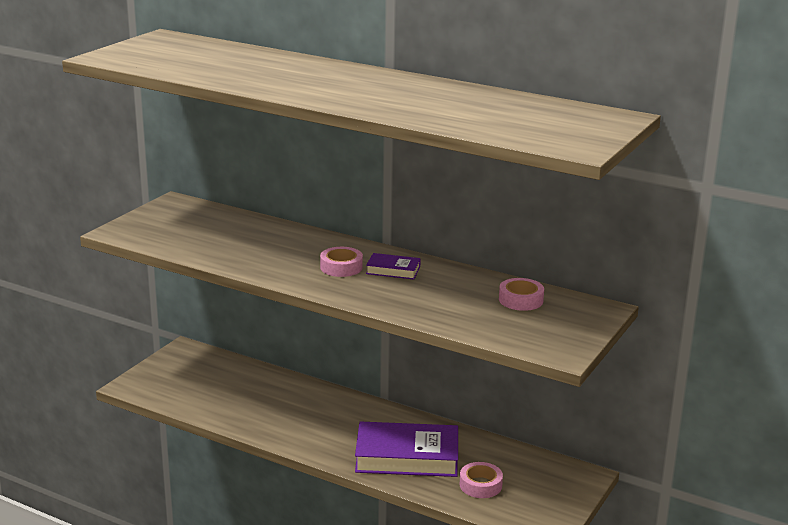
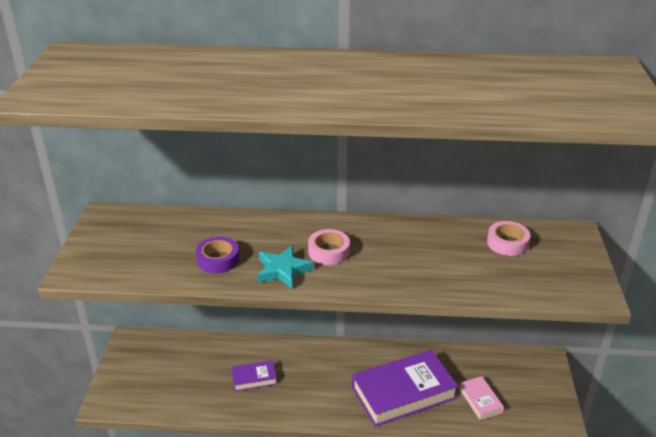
camera: 25 degrees left, 10 degrees up
purple book [366,253,421,280] -> purple book moved to [231,360,277,391]
pink tape [460,462,503,498] -> pink book [458,376,504,420]
none -> purple tape [196,237,239,273]
none -> turquoise star [257,245,314,288]

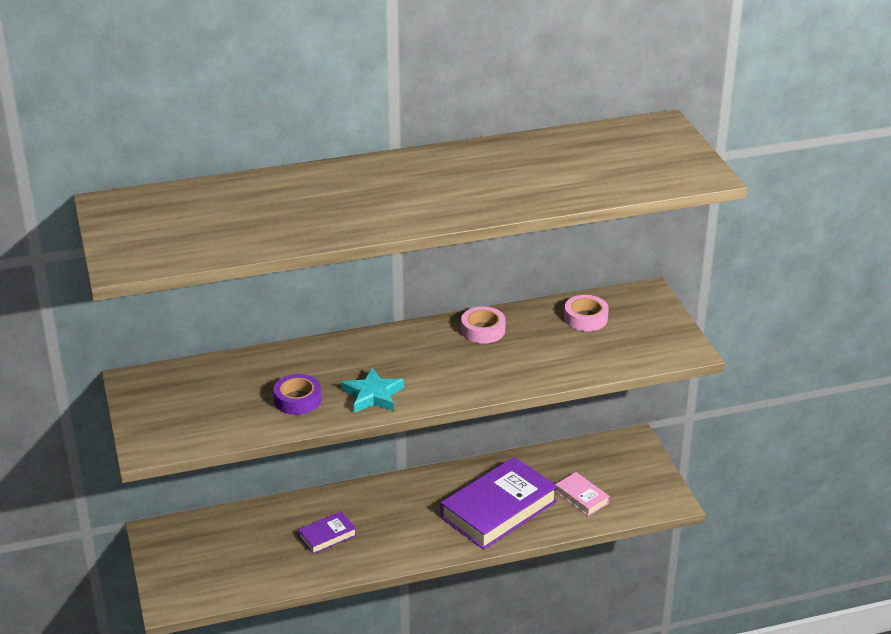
camera: 20 degrees left, 0 degrees up
pink tape [308,229,350,265] -> pink tape moved to [461,306,506,344]

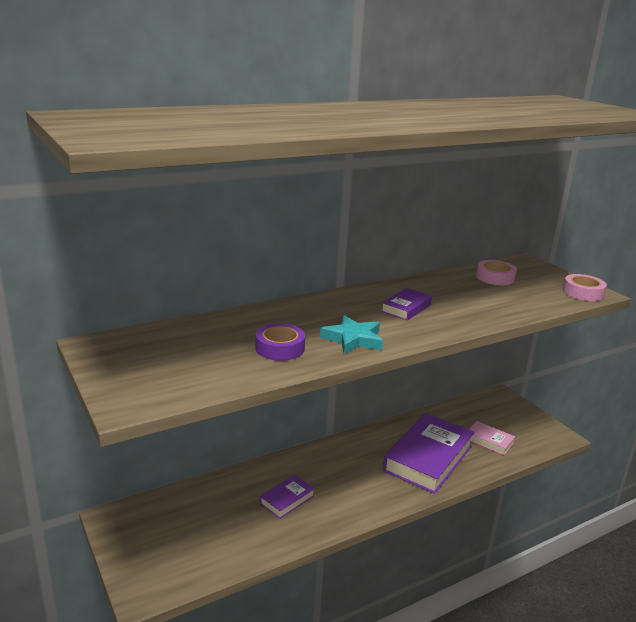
camera: 15 degrees left, 10 degrees down
pink tape [461,306,506,344] -> pink tape moved to [563,274,607,301]
none -> purple book [381,288,432,321]

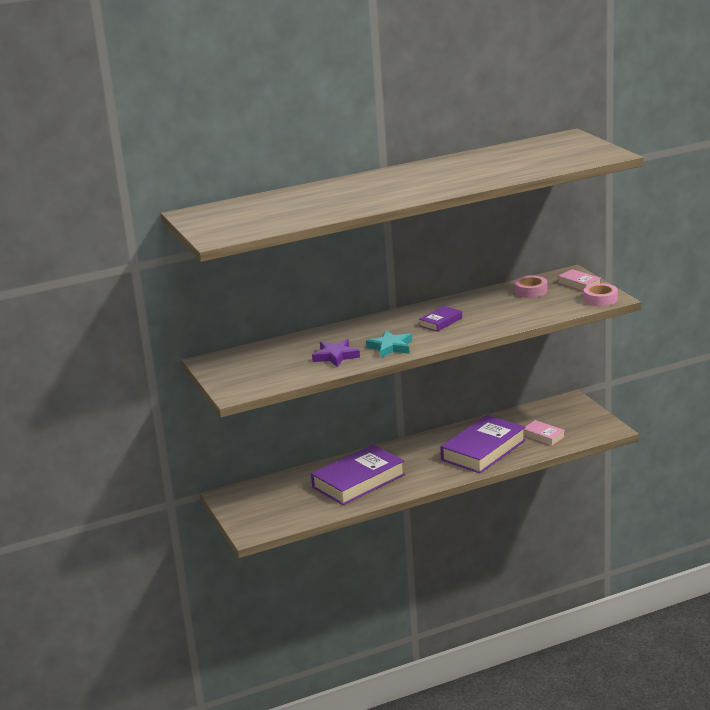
camera: 10 degrees right, 0 degrees up
purple tape [255,323,305,361] -> purple star [312,339,360,367]
purple book [260,475,315,519] -> purple book [311,444,405,505], size x2.11
none -> pink book [558,269,601,291]

